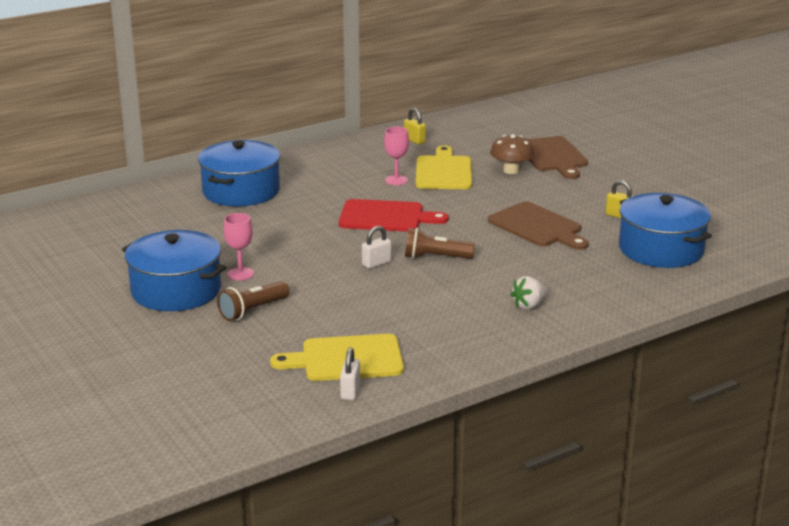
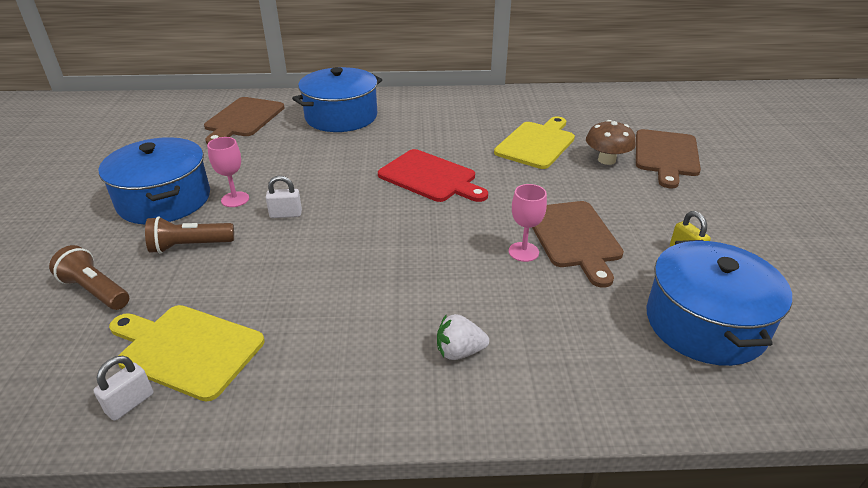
camera: 30 degrees right, 10 degrees up
white padlock [362,226,391,269] -> white padlock moved to [266,176,302,218]
pink goblet [384,127,409,185] -> pink goblet moved to [509,184,547,262]
yellow padlock [404,108,426,145] -> none
brown flashlight [405,228,475,259] -> brown flashlight moved to [49,245,129,310]
none -> brown cutting board [204,97,284,144]

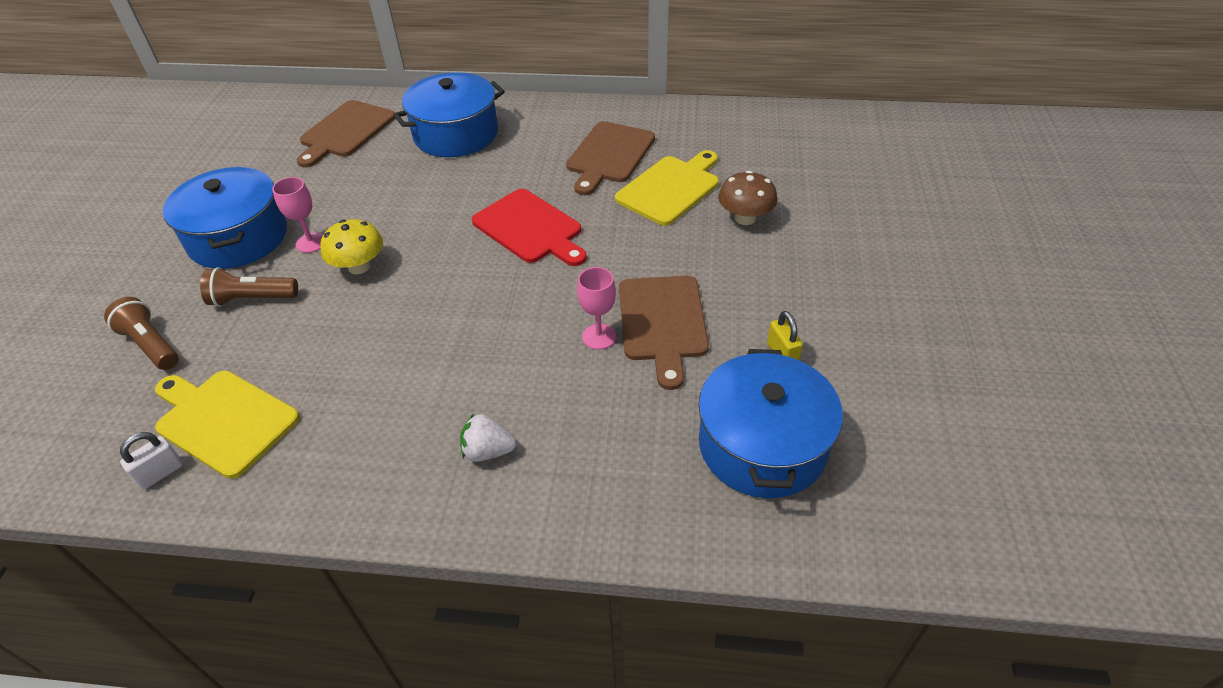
camera: 10 degrees right, 10 degrees up
white padlock [266,176,302,218] -> yellow mushroom [320,219,383,274]
brown cutting board [636,129,701,189] -> brown cutting board moved to [566,121,655,195]

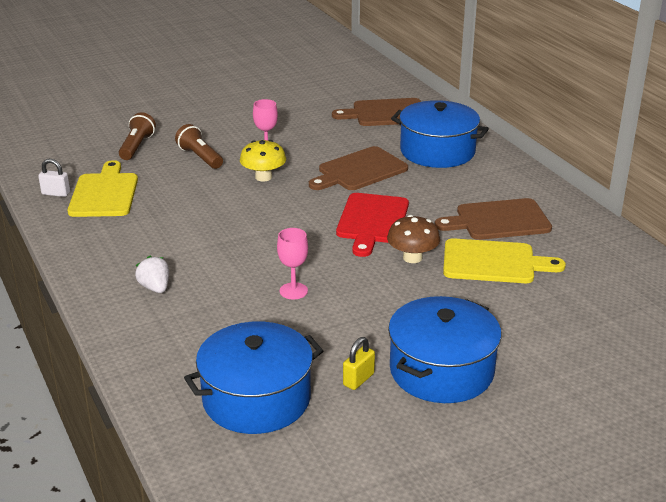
camera: 55 degrees right, 15 degrees down
blue pot [163,167,287,269] -> blue pot moved to [388,296,501,403]
brown cutting board [619,276,709,390] -> brown cutting board moved to [309,146,408,190]
brown mushroom [718,171,777,225] -> brown mushroom moved to [387,215,440,263]

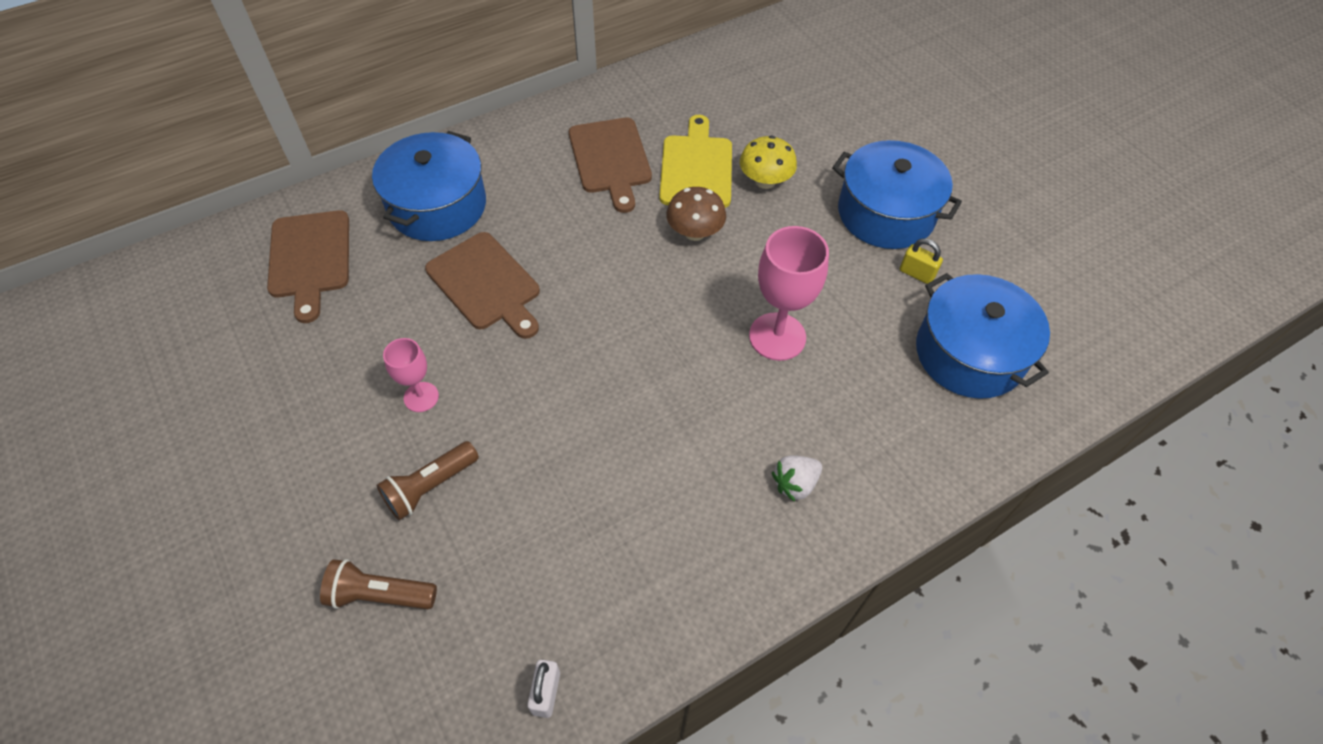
camera: 95 degrees left, 25 degrees up
yellow cutting board [67,160,138,217] -> none
yellow mushroom [240,140,286,182] -> yellow mushroom moved to [740,136,797,189]
pink goblet [277,228,308,300] -> pink goblet [749,226,829,361], size x1.74
red cutting board [336,193,409,257] -> none

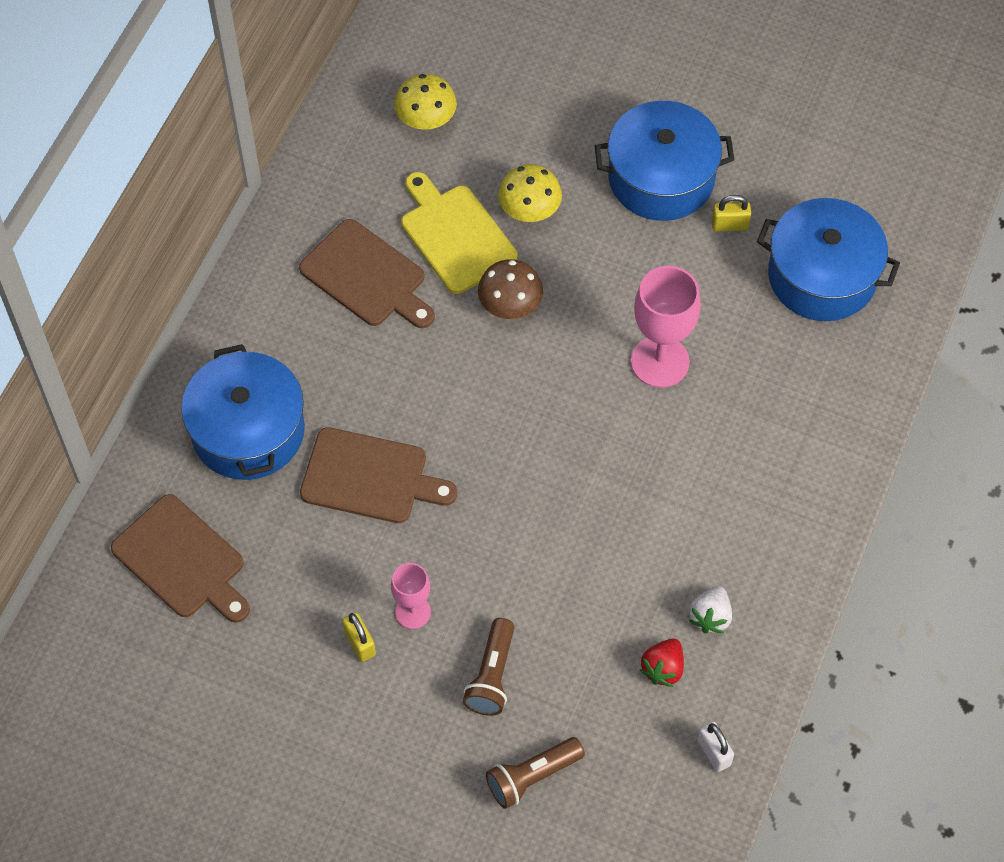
camera: 35 degrees left, 5 degrees up
white strawberry [772,455,822,502] -> white strawberry moved to [689,586,732,633]
none -> yellow padlock [342,612,376,662]
none -> yellow mushroom [394,74,457,130]
none -> red strawberry [640,639,684,687]

